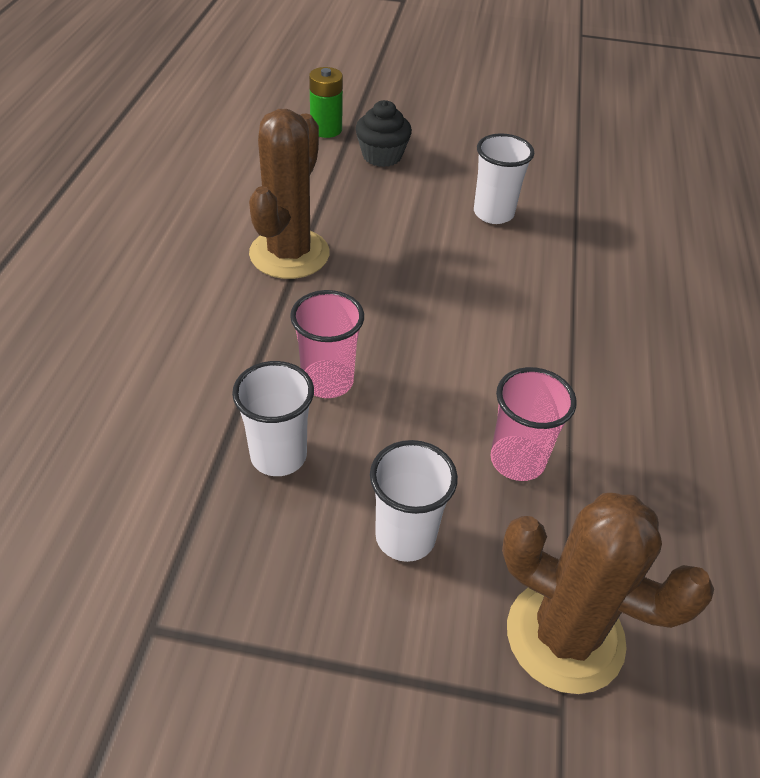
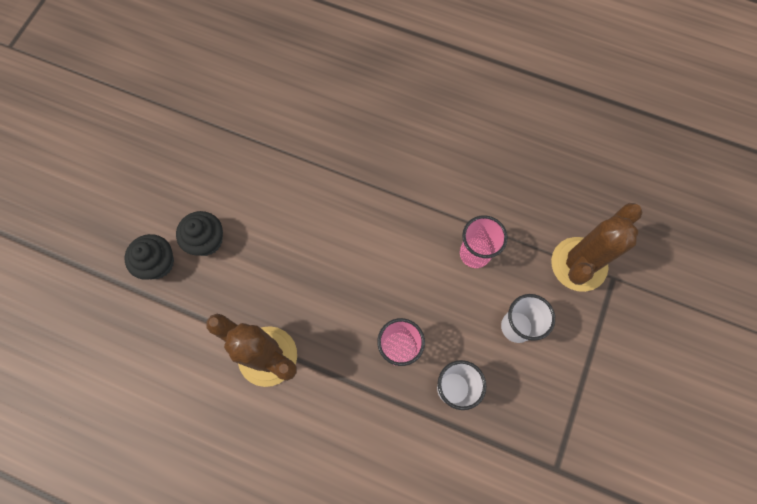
camera: 75 degrees left, 25 degrees up
green battery [309,67,343,138] -> none
white cup [474,133,534,224] -> none
none -> black cupcake [176,211,223,256]

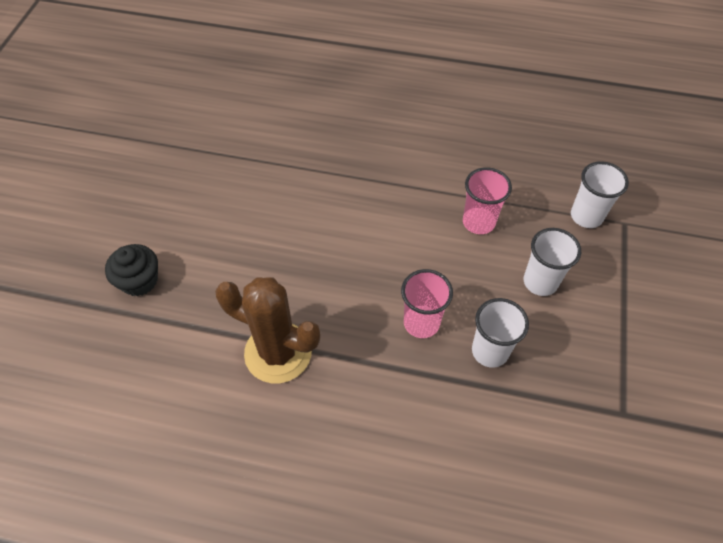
camera: 10 degrees left, 15 degrees down
black cupcake [176,211,223,256] -> none
brown cactus [551,203,643,292] -> white cup [571,161,629,228]

